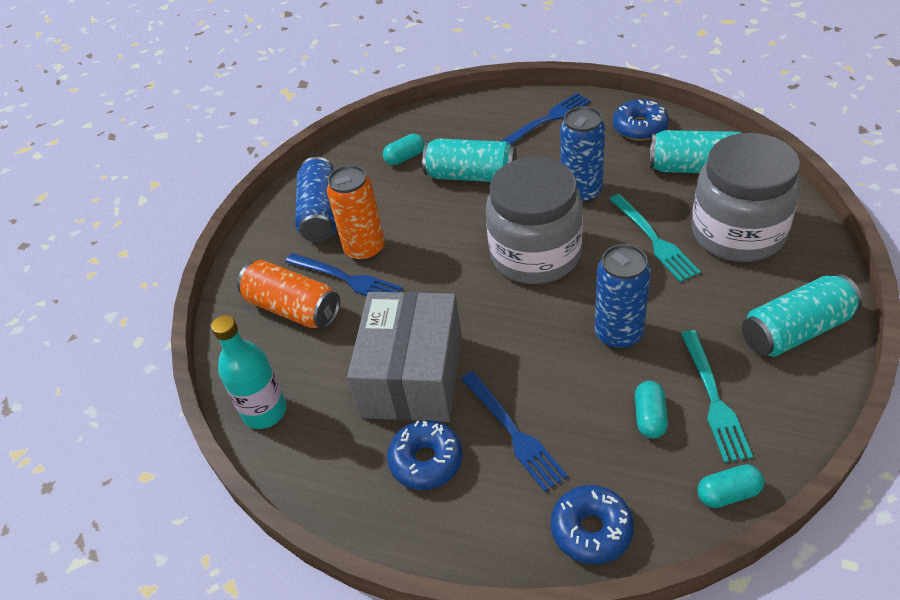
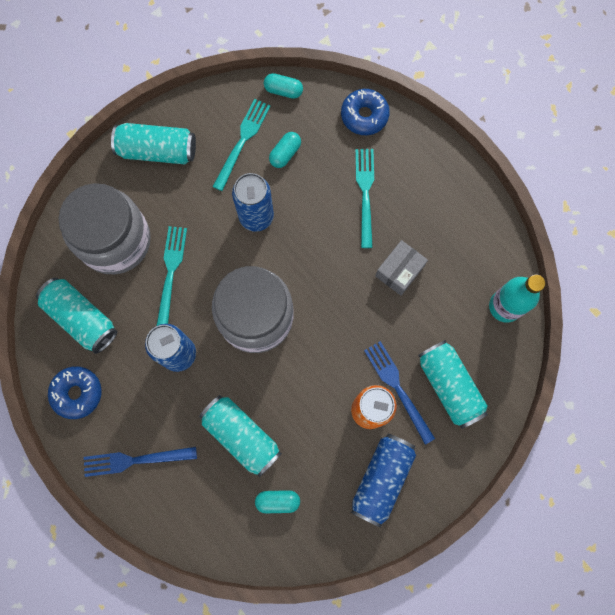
camera: 155 degrees left, 30 degrees up
orange can [237,260,340,329] -> turquoise can [418,340,488,429]
grey box [347,292,462,422] -> grey box [375,240,428,296], size x0.51
blue donut [387,420,463,490] -> none
blue fork [461,371,568,492] -> turquoise fork [355,149,374,248]

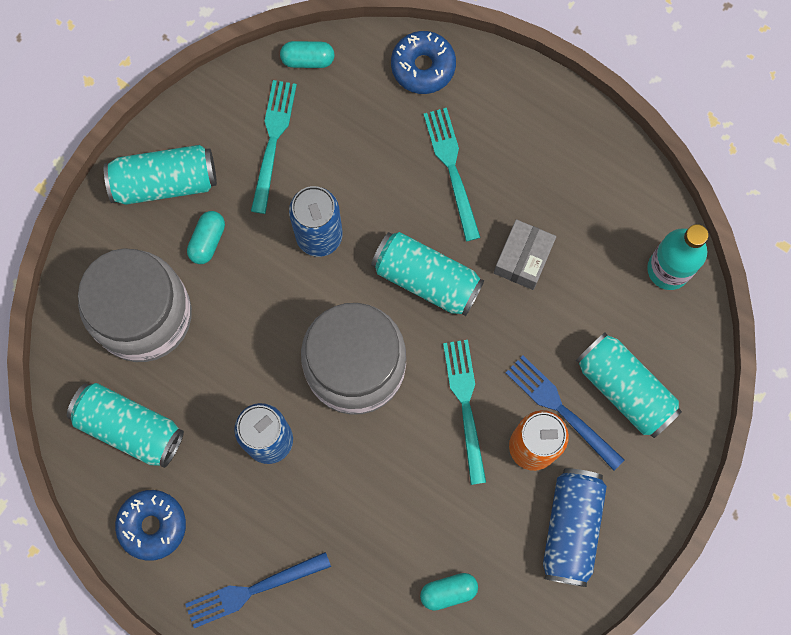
camera: 15 degrees left, 0 degrees up
turquoise fork [157,226,187,326] -> turquoise fork moved to [443,340,486,485]
turquoise can [199,395,282,477] -> turquoise can moved to [371,232,484,316]
turquoise capsule [269,132,301,168] -> turquoise capsule moved to [187,211,225,264]

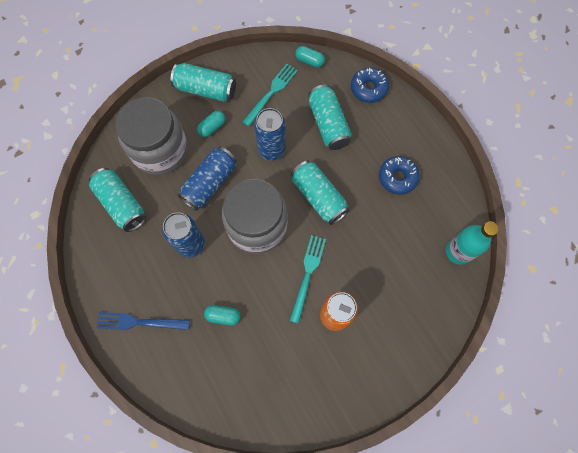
camera: 25 degrees right, 5 degrees down
blue donut [115,490,186,561] -> blue donut moved to [379,156,420,195]
turquoise capsule [420,573,478,611] -> turquoise capsule moved to [204,305,241,326]
turquoise fork [423,108,481,241] -> none
grey box [494,219,556,290] -> none
blue fork [505,355,624,471] -> none
blue can [543,468,607,587] -> blue can moved to [178,147,237,211]
turquoise can [576,332,682,438] -> turquoise can moved to [308,84,352,150]

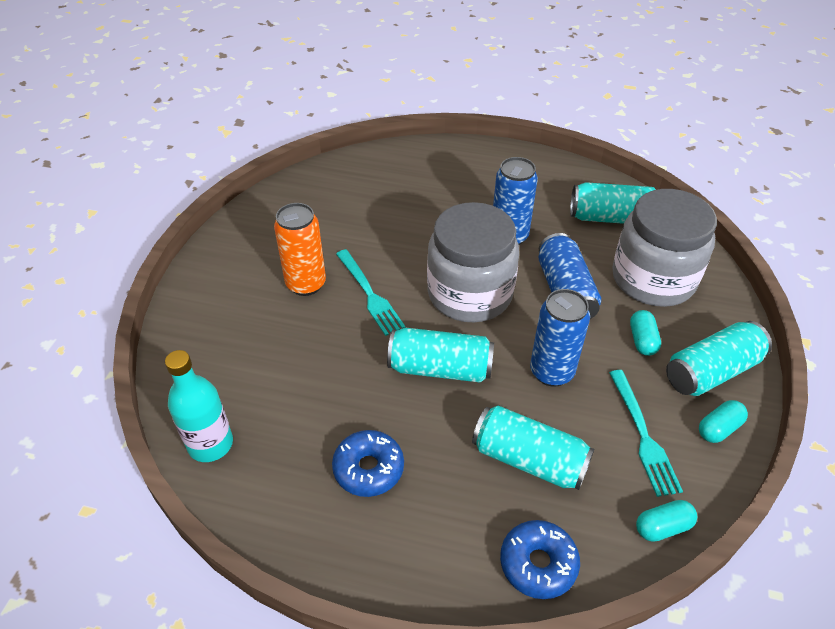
camera: 135 degrees right, 25 degrees down
blue fork [97,312,190,330] -> none
turquoise capsule [204,305,241,326] -> turquoise capsule moved to [699,400,748,443]

